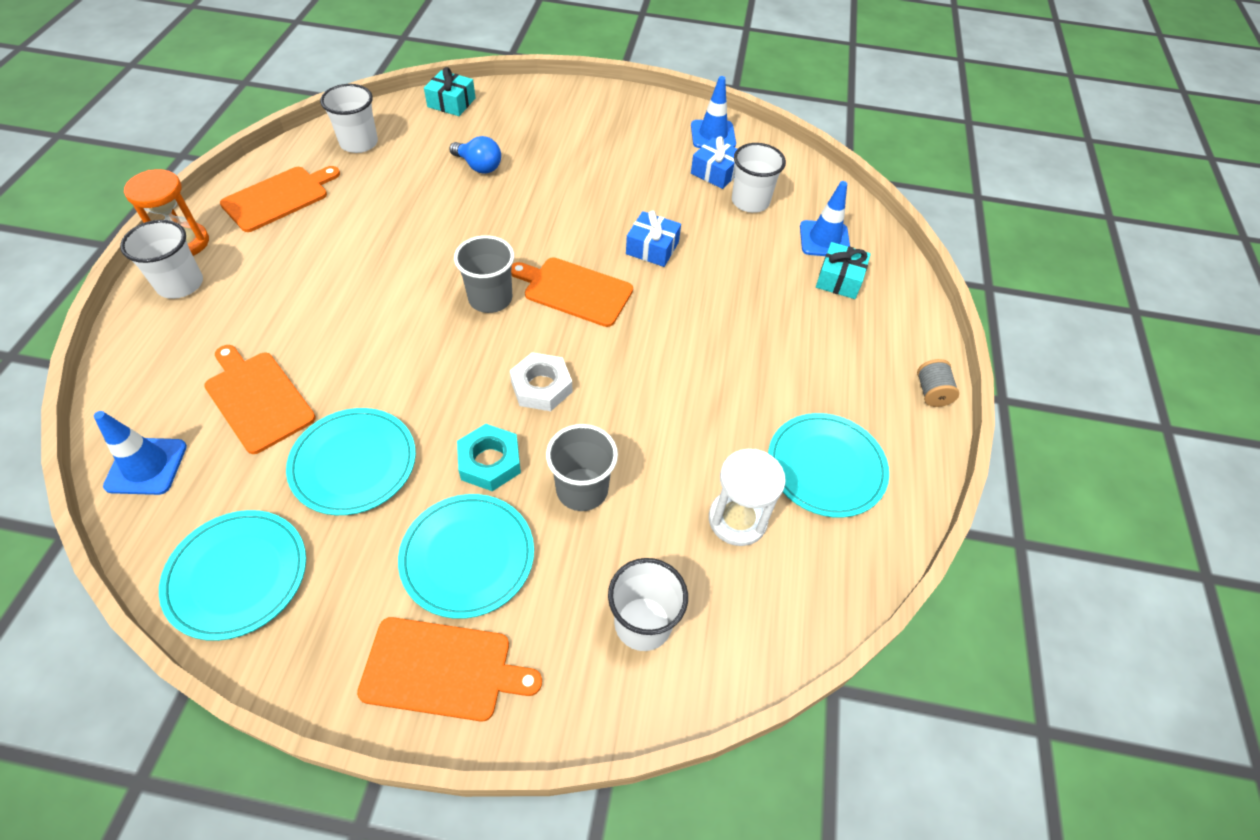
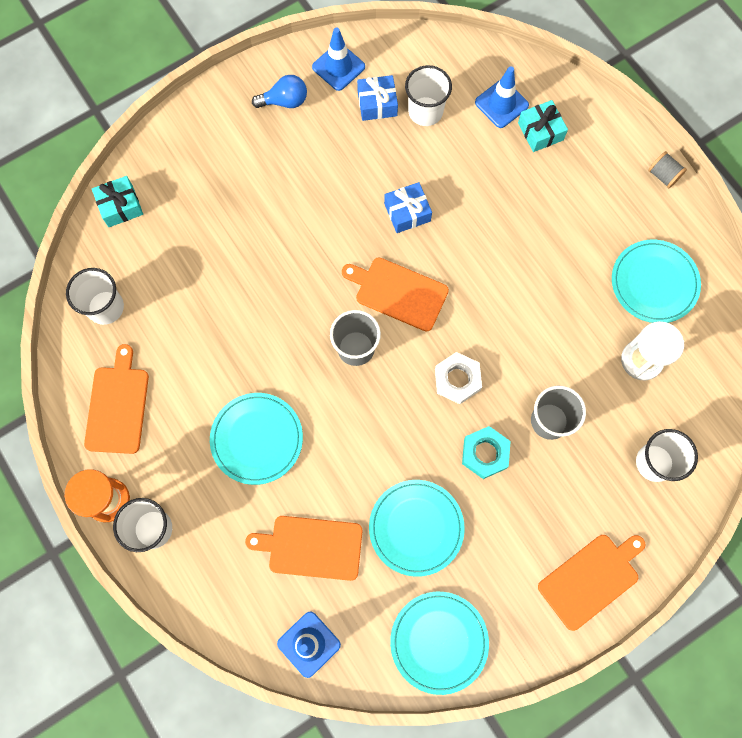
camera: 40 degrees left, 20 degrees up
turquoise plate [398,494,534,619] -> turquoise plate moved to [210,393,303,485]
blue light bulb [449,136,501,174] -> blue light bulb moved to [252,75,307,108]
orange cutting board [511,257,633,327] -> orange cutting board turned 45 degrees clockwise [342,258,449,332]

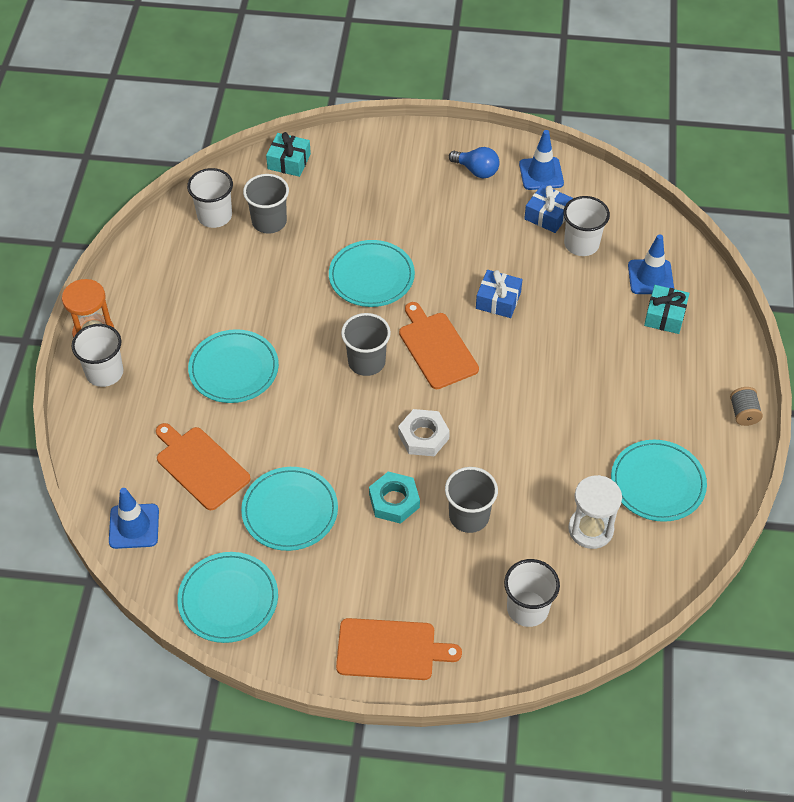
camera: 40 degrees right, 20 degrees down
orange cutting board [84,344,149,454] -> none
none -> grey cup [243,174,289,234]
none -> turquoise plate [329,240,415,307]

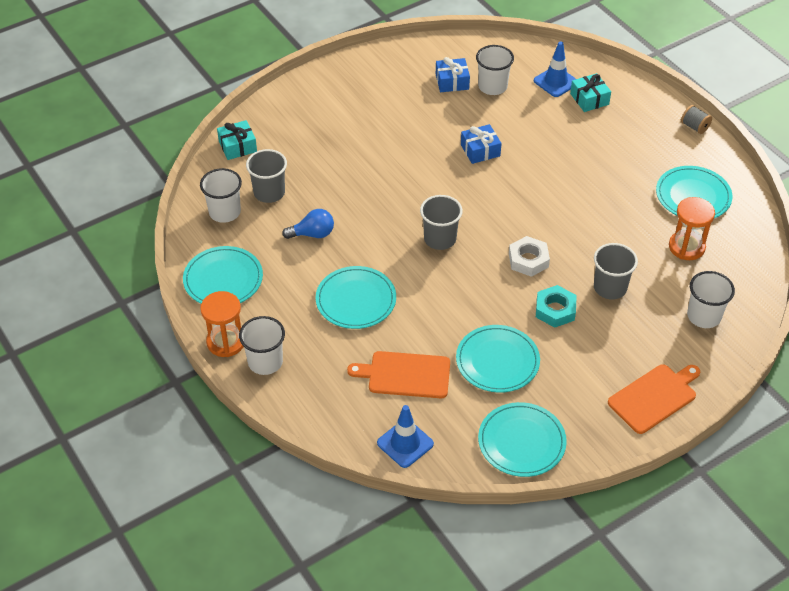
camera: 40 degrees left, 5 degrees down
turquoise plate [329,240,415,307] -> turquoise plate moved to [183,246,263,303]
orange cutting board [399,302,479,389] -> none
blue light bulb [449,147,499,178] -> blue light bulb moved to [282,209,334,239]
blue traffic cone [519,130,564,190] -> none
white hourglass [568,475,622,549] -> orange hourglass [669,197,715,260]

